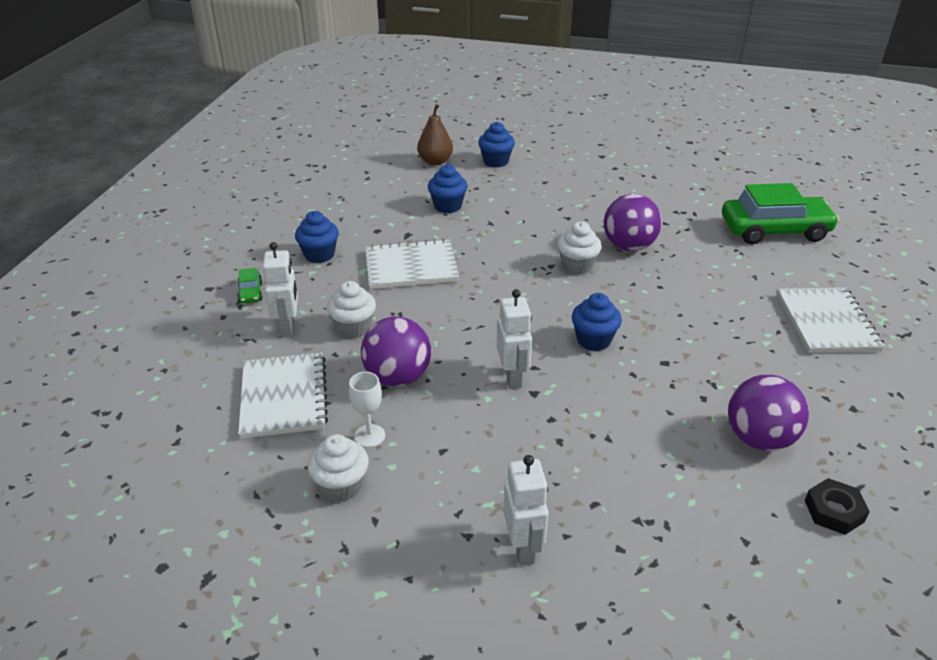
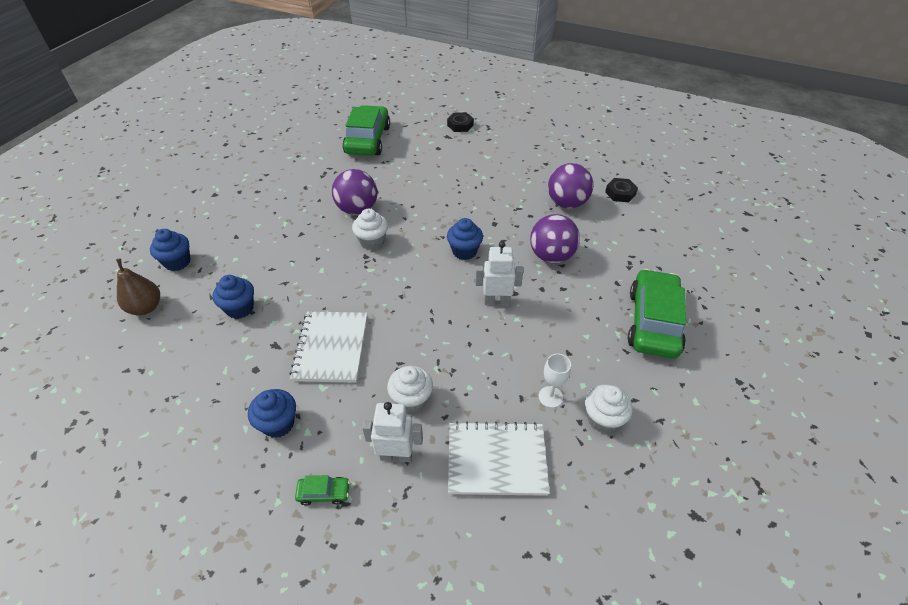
camera: 80 degrees left, 10 degrees up
purple ball [361,317,431,386] -> purple ball moved to [530,214,580,263]
white robot [503,455,549,566] -> green car [628,269,686,359]
white notebook [777,287,885,353] -> none
none -> black nut [447,112,474,132]

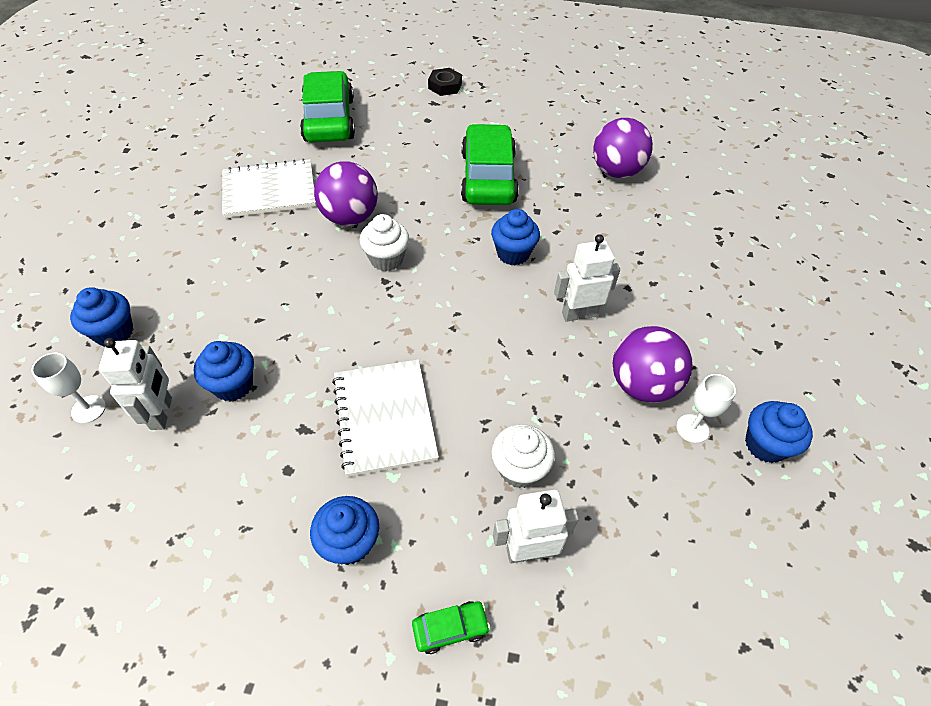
camera: 15 degrees left, 5 degrees up
brown pear [116,258,160,315] -> white goblet [31,353,106,423]
white notebook [448,421,550,496] -> white notebook moved to [222,159,316,218]
purple ball [530,214,580,263] -> purple ball moved to [613,326,693,403]
white cupcake [585,385,633,433] -> blue cupcake [745,401,813,463]
black nut [605,178,638,202] -> none
green car [628,269,686,359] -> green car moved to [461,124,519,205]
none -> white robot [99,338,172,430]

